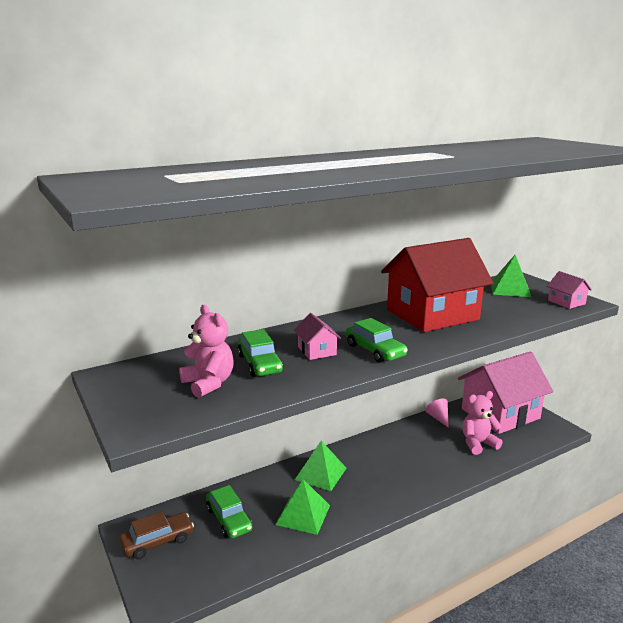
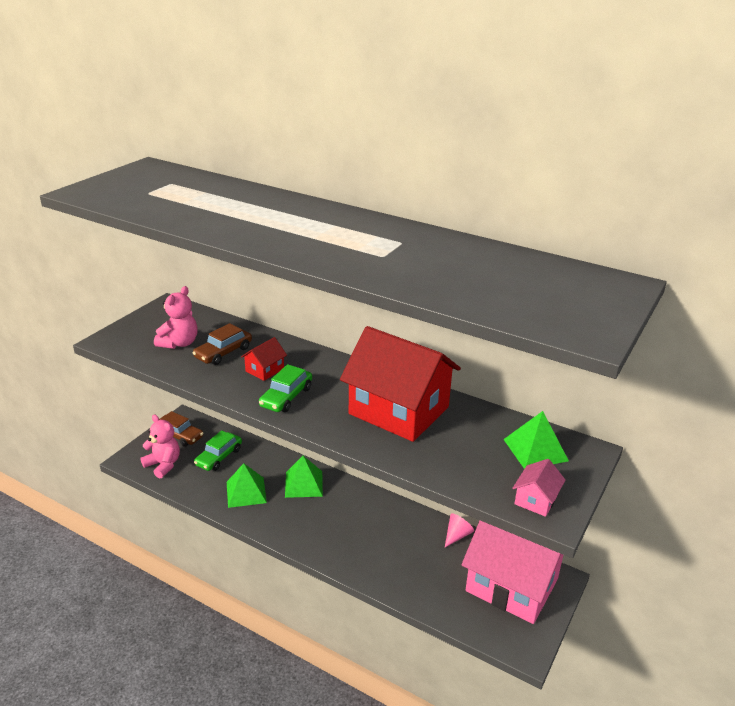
camera: 60 degrees right, 10 degrees up
green car [237,329,283,377] -> brown car [192,323,252,365]
pink house [294,313,341,360] -> red house [241,337,287,381]
pink teddy bear [463,391,503,455] -> pink teddy bear moved to [140,415,180,478]

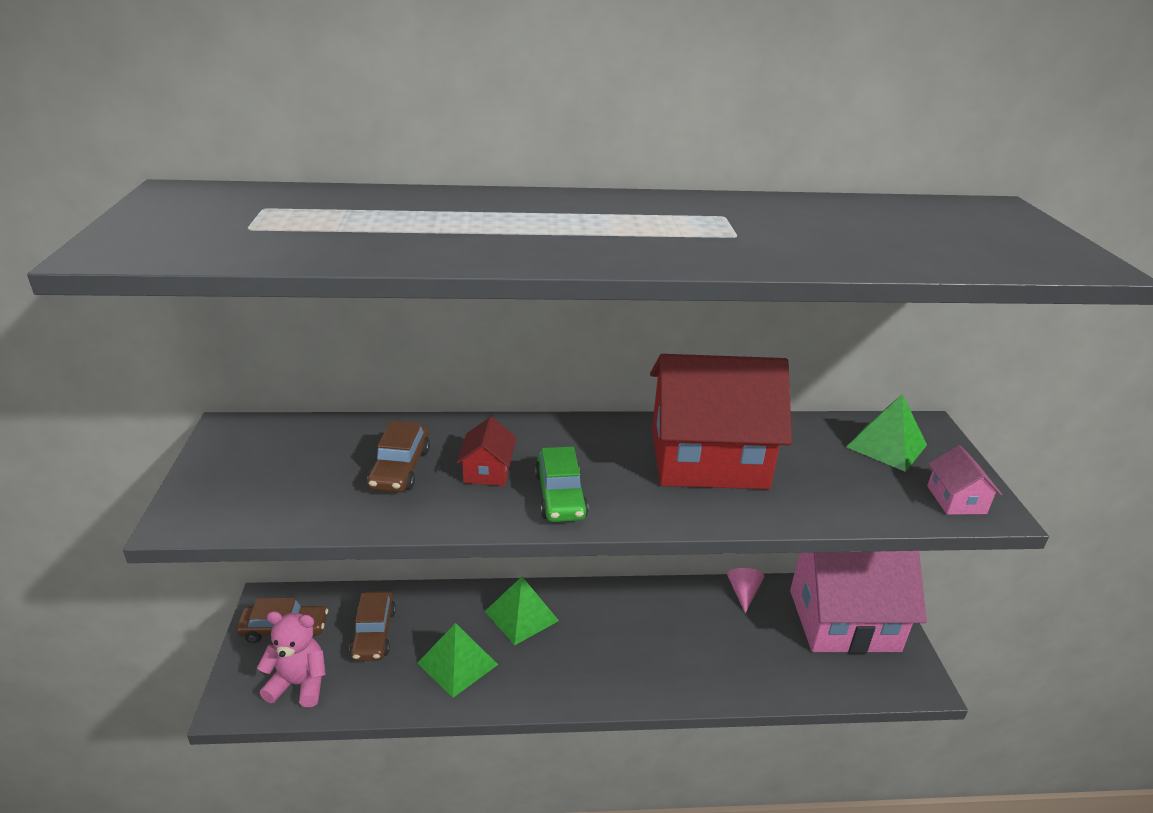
camera: 35 degrees left, 0 degrees up
pink teddy bear [154,286,198,349] -> none
green car [194,430,242,471] -> brown car [349,591,396,661]

